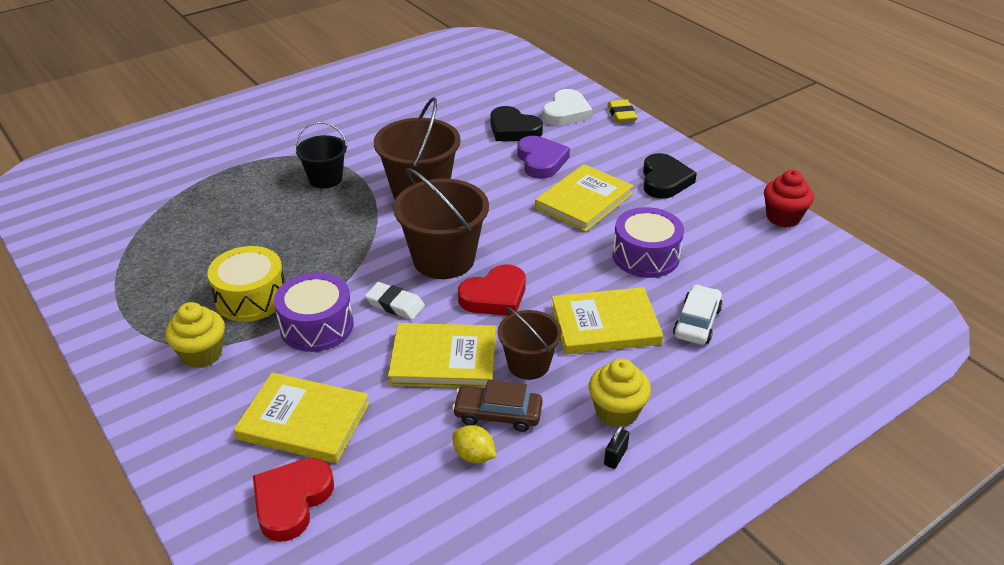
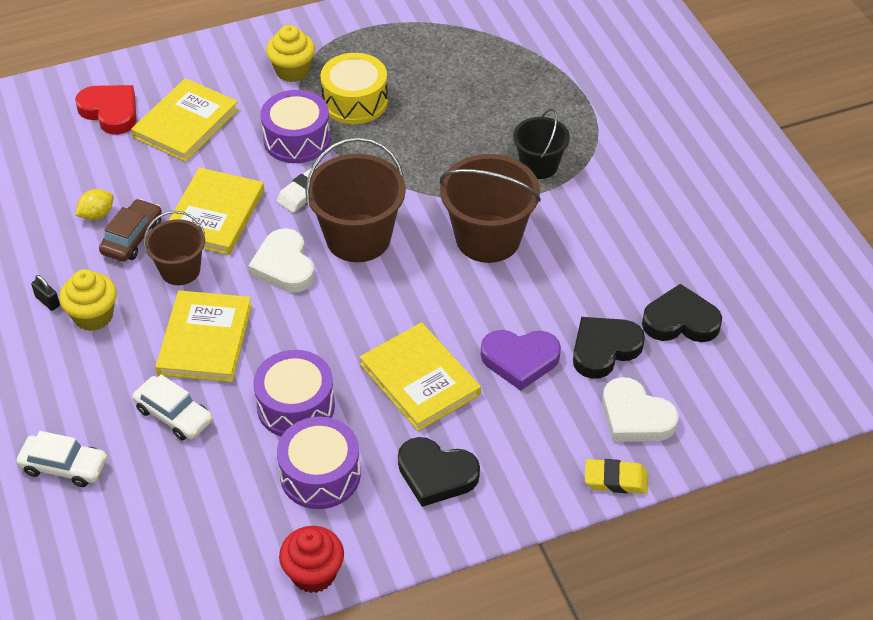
camera: 105 degrees right, 10 degrees up
red heart [458,265,526,315] -> white heart [248,228,315,293]
none -> white car [16,431,107,487]
none -> purple drum [277,417,361,509]
none -> black heart [642,284,722,342]

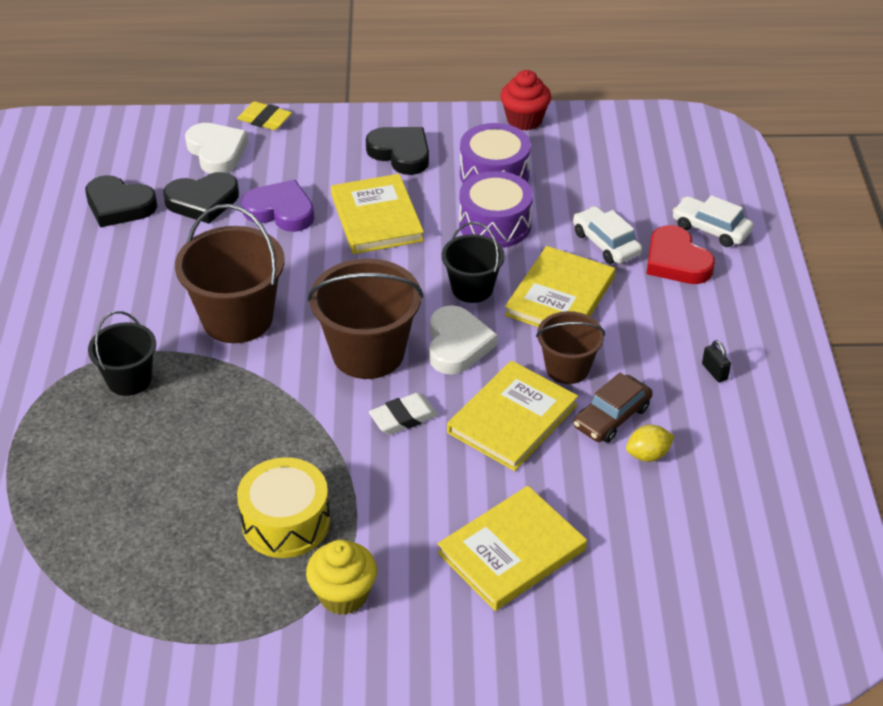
camera: 160 degrees left, 5 degrees down
yellow cupcake [59,269,117,331] -> none
red heart [75,85,137,135] -> red heart moved to [646,225,715,284]
purple drum [261,90,331,163] -> none
none -> black bucket [442,222,505,303]

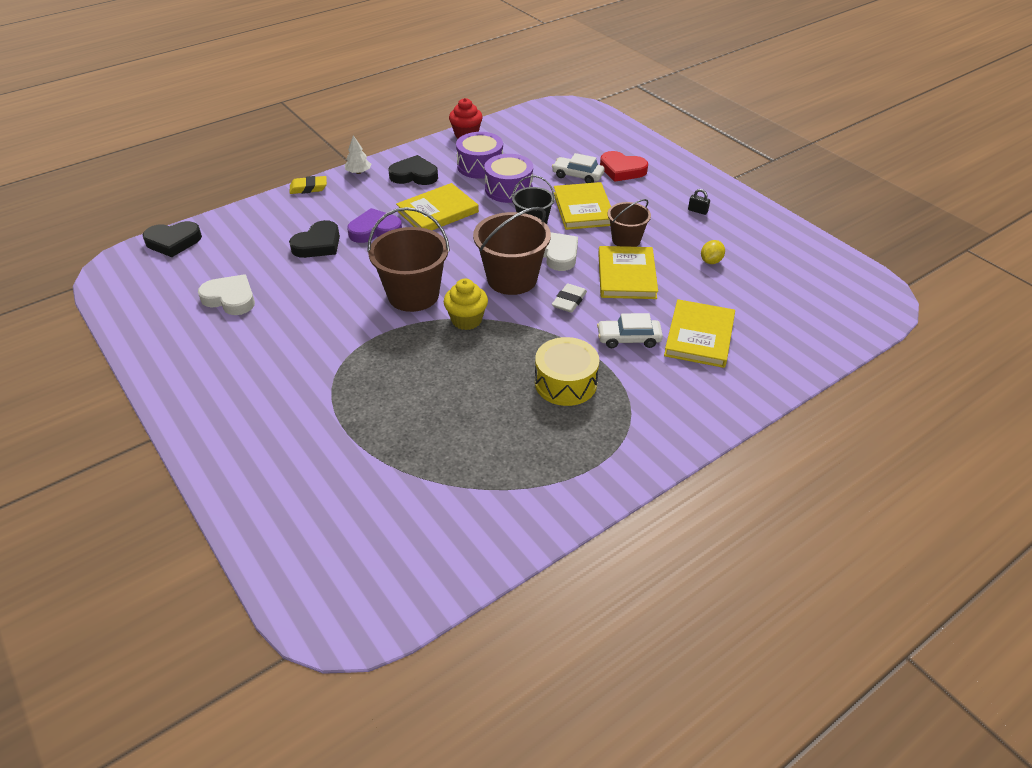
camera: 35 degrees left, 0 degrees up
black heart [85,175,157,227] -> black heart moved to [143,221,202,257]
black bucket [88,311,156,396] -> none
white heart [185,123,248,174] -> white heart moved to [198,274,255,315]
yellow cupcake [306,540,377,615] -> yellow cupcake moved to [444,278,488,330]
yellow book [331,174,424,254] -> yellow book turned 75 degrees counterclockwise [396,183,479,230]
brown car [573,373,653,443] -> none
white car [672,195,753,247] -> white car moved to [597,313,663,348]
none -> white tree [344,135,371,174]

